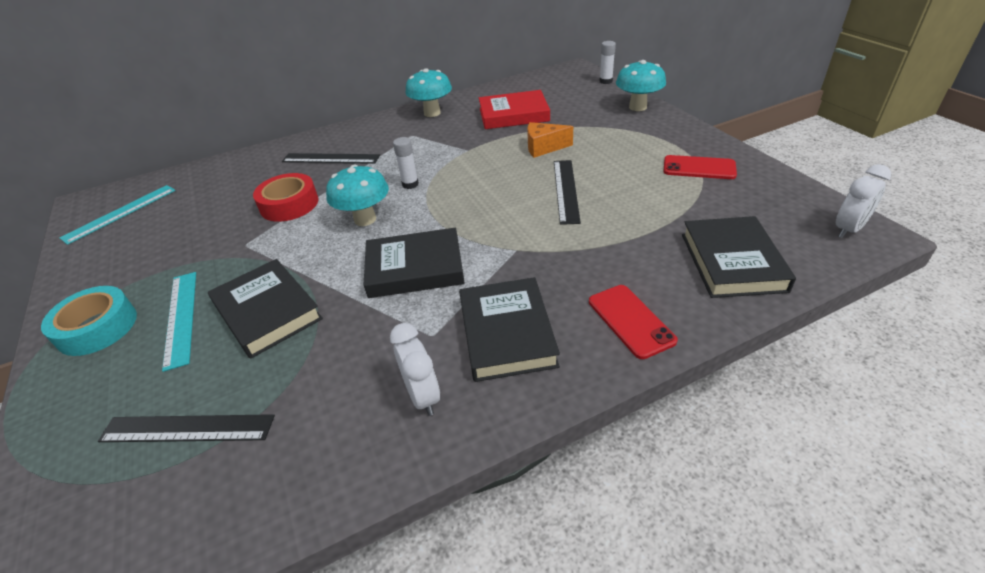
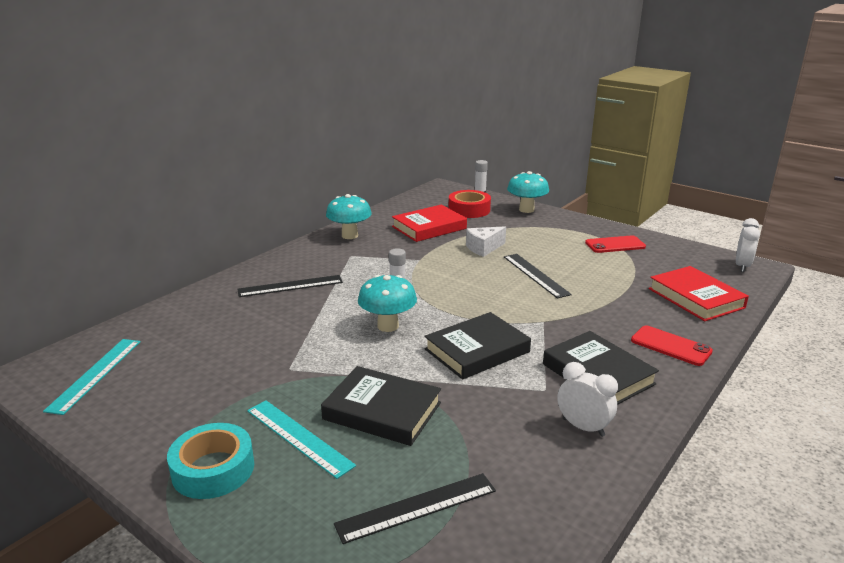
camera: 30 degrees left, 15 degrees down
red tape [253,173,318,222] -> red tape moved to [449,190,491,218]
orange cheese [527,122,573,158] -> white cheese [466,226,506,257]
black book [682,216,796,298] -> red book [648,266,749,321]

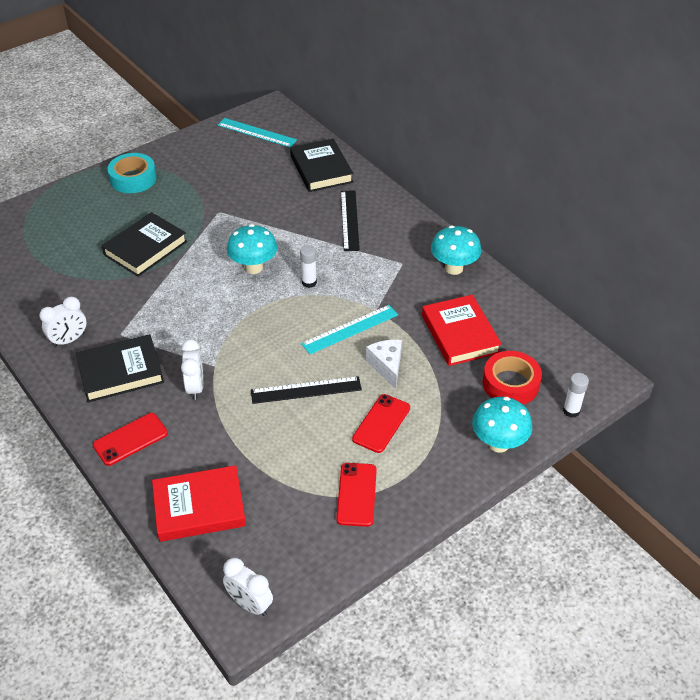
camera: 105 degrees right, 20 degrees up
turquoise ruler [247,400,356,479] -> turquoise ruler moved to [301,305,398,354]
black ruler [334,473,496,544] -> none
black book [424,312,531,380] -> black book moved to [290,139,353,192]
none -> white clock [181,339,203,400]
none -> red phone [352,394,410,453]

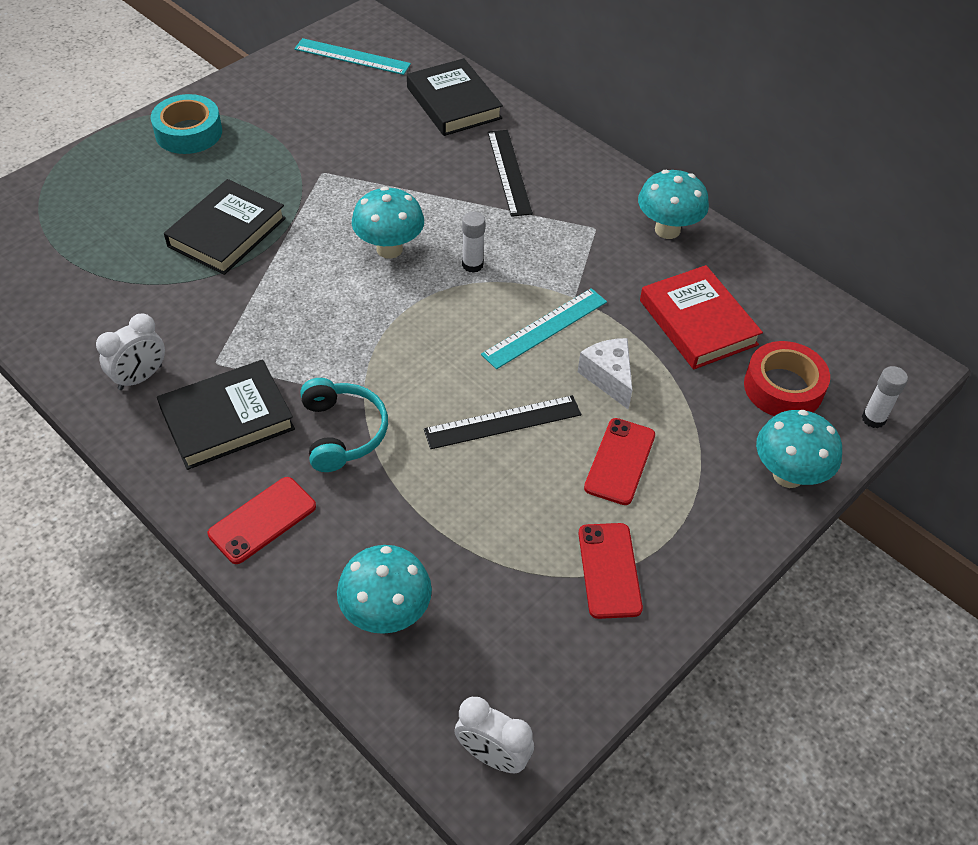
camera: 10 degrees left, 5 degrees up
red book [152,465,246,542] -> turquoise mushroom [337,545,432,634]
white clock [181,339,203,400] -> turquoise headphones [300,378,388,472]

